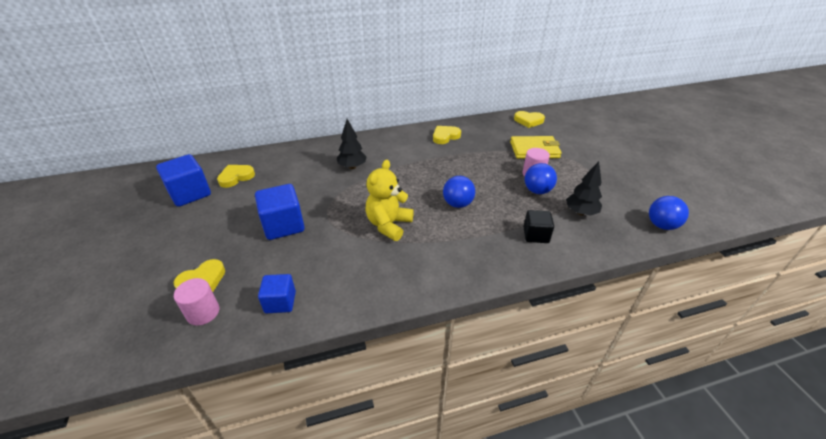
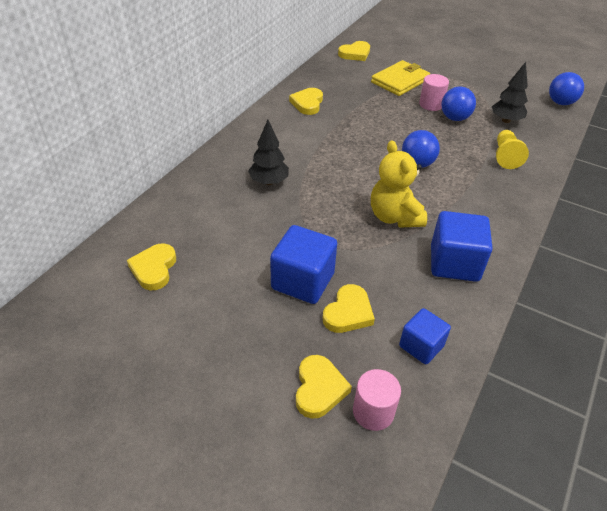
camera: 45 degrees left, 5 degrees up
blue cube [156,154,211,207] -> blue cube moved to [431,211,493,282]
black cube [523,210,554,243] -> yellow pawn [496,130,529,169]
none -> yellow heart [323,284,375,333]

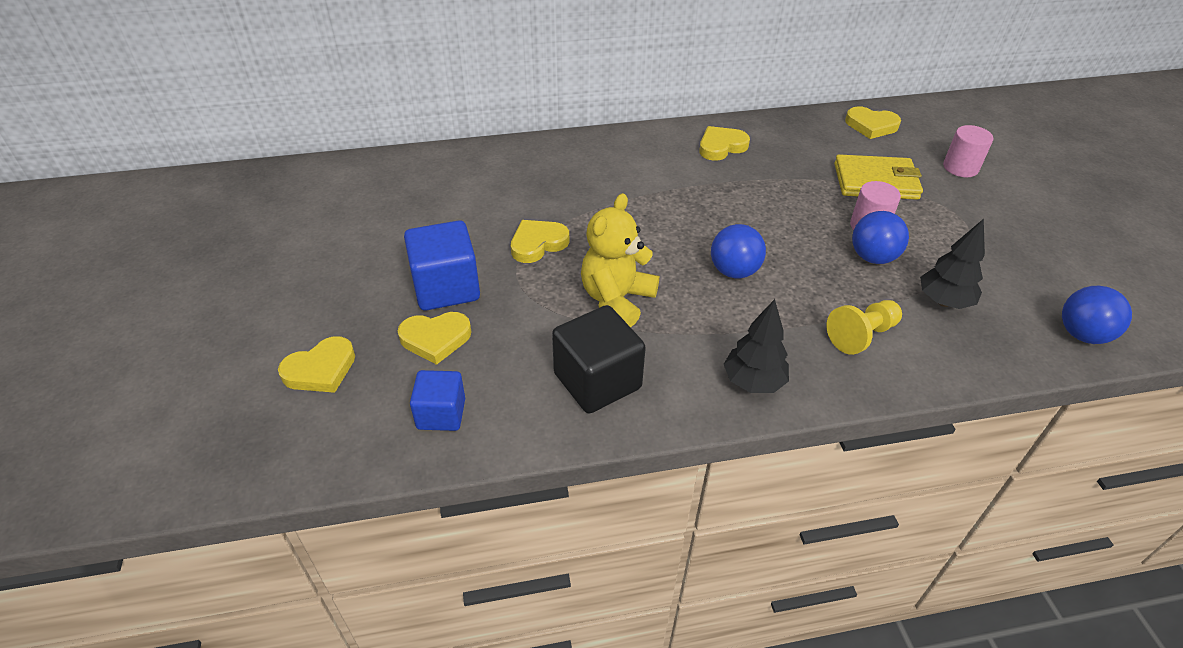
camera: 50 degrees right, 0 degrees up
yellow heart [127,243,176,290] -> yellow heart moved to [511,220,569,263]
black tree [248,120,289,185] -> black tree moved to [724,299,789,393]
pink cylinder [353,369,401,431] -> pink cylinder moved to [943,125,993,177]
blue cube [431,211,493,282] -> black cube [552,305,646,414]

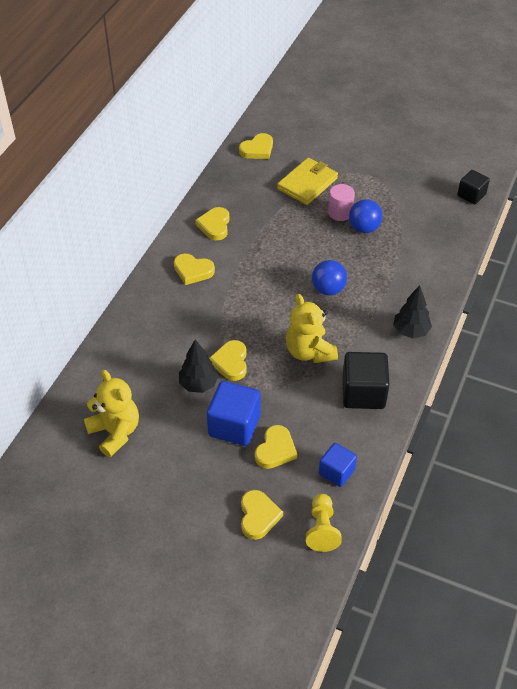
camera: 55 degrees left, 5 degrees up
yellow pawn [827,300,902,355] -> yellow pawn moved to [306,494,342,552]
black tree [920,219,985,309] -> black tree moved to [179,339,219,393]
pink cylinder [943,125,993,177] -> none
blue ball [1062,286,1132,344] -> black cube [457,170,490,204]
none -> yellow teddy bear [84,370,139,457]
none -> yellow heart [174,254,215,285]

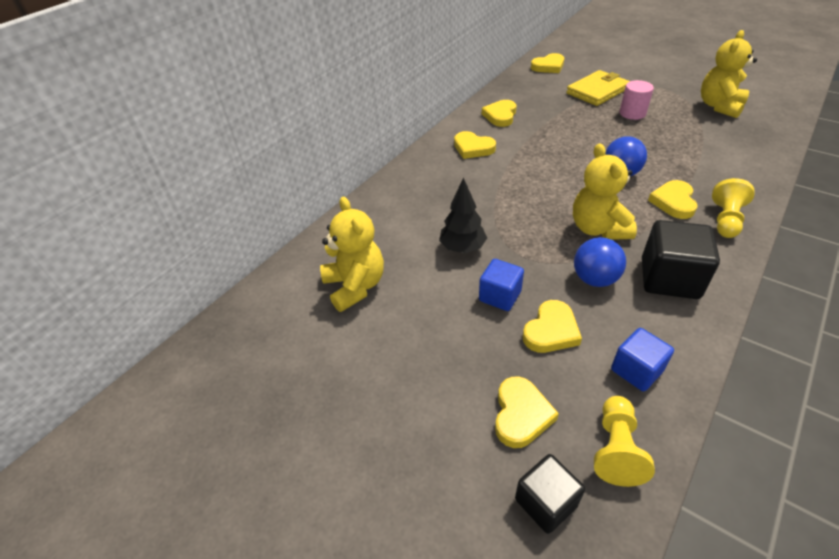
camera: 15 degrees right, 5 degrees down
blue cube [207,381,261,446] -> blue cube [479,259,524,311], size x0.62
yellow heart [209,340,247,381] -> yellow heart moved to [648,180,698,219]
blue ball [349,199,383,233] -> blue ball moved to [574,237,626,287]
black tree [393,285,432,338] -> yellow pawn [712,178,755,238]
black cube [457,170,490,204] -> black cube moved to [515,454,585,534]
none -> yellow teddy bear [701,30,757,118]

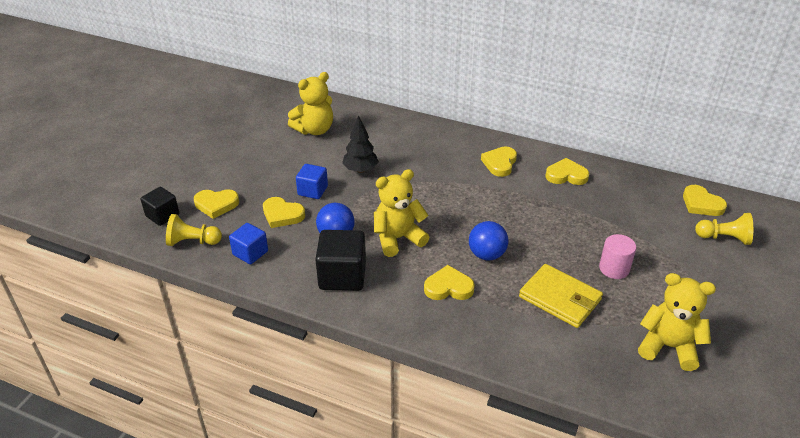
camera: 75 degrees right, 5 degrees down
yellow wallet [566,70,630,106] -> yellow wallet moved to [519,264,603,328]
yellow pawn [712,178,755,238] -> yellow pawn moved to [695,213,753,245]

